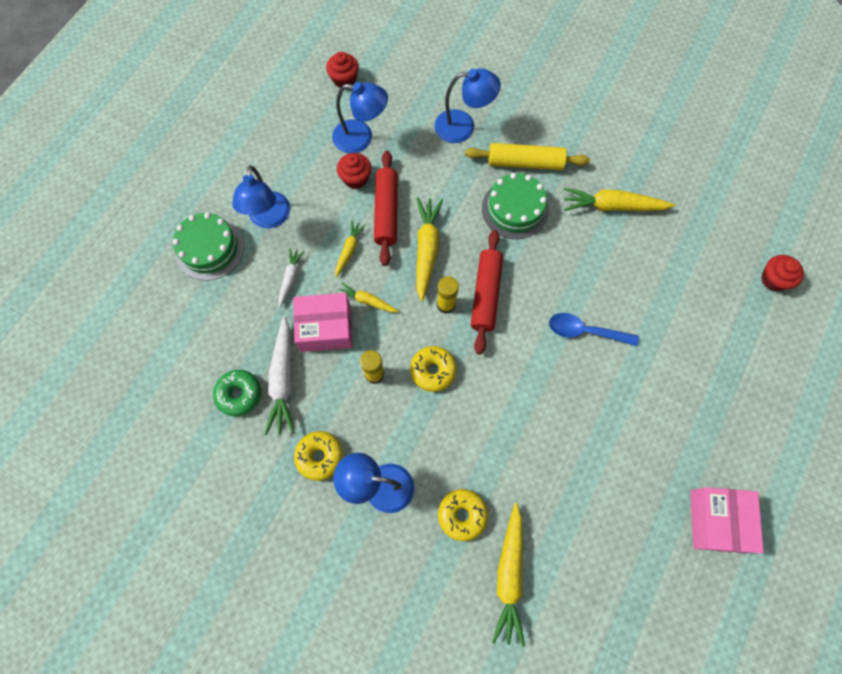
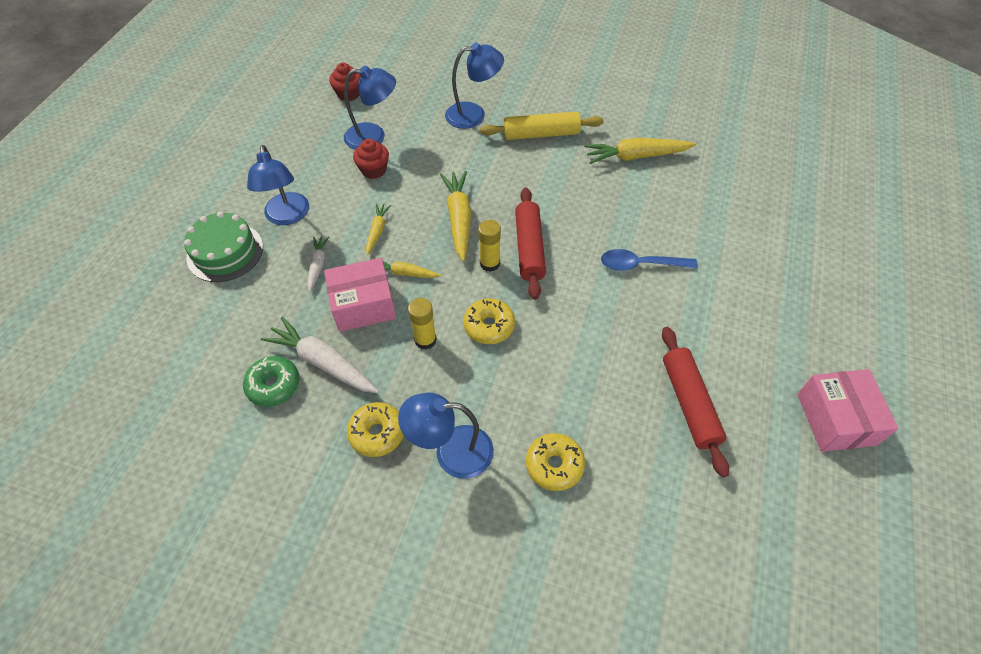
camera: 10 degrees left, 15 degrees down
white carrot [265,316,295,435] -> white carrot turned 135 degrees clockwise [261,317,379,393]
red rolling pin [374,151,398,266] -> red rolling pin moved to [662,327,729,477]
green cake [482,173,549,239] -> none
yellow carrot [492,503,525,647] -> none
red cupcake [761,255,804,291] -> none

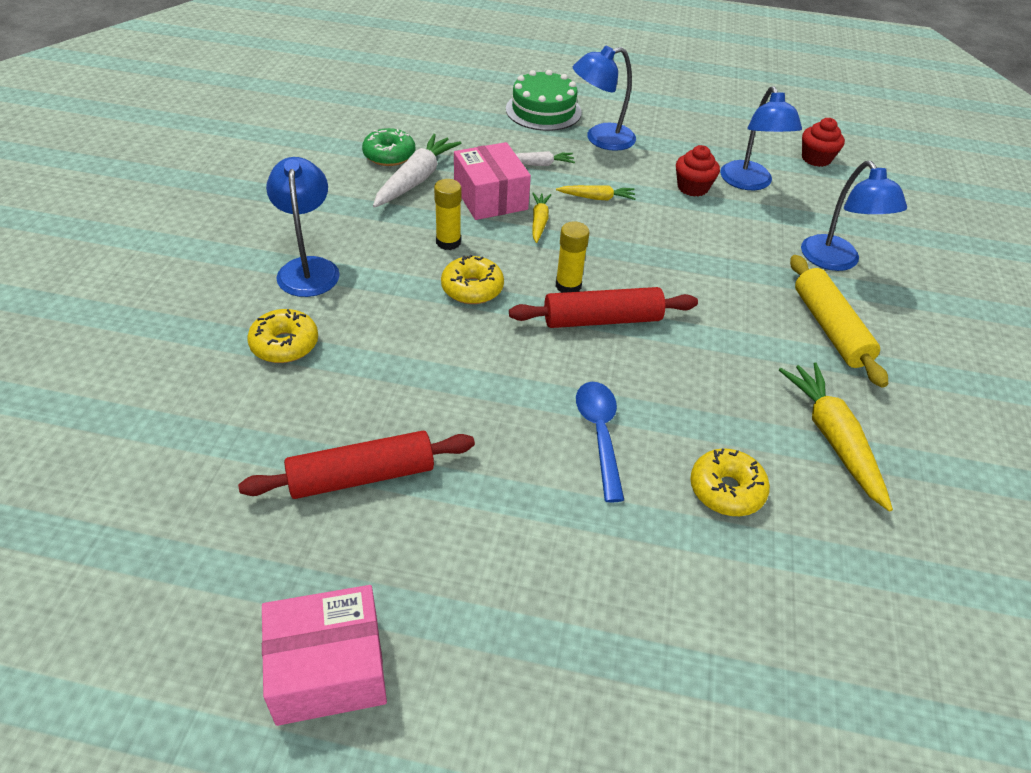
camera: 80 degrees right, 10 degrees down
yellow donut [347,402,404,457] -> yellow donut moved to [690,448,770,516]
yellow carrot [440,171,471,262] -> none

